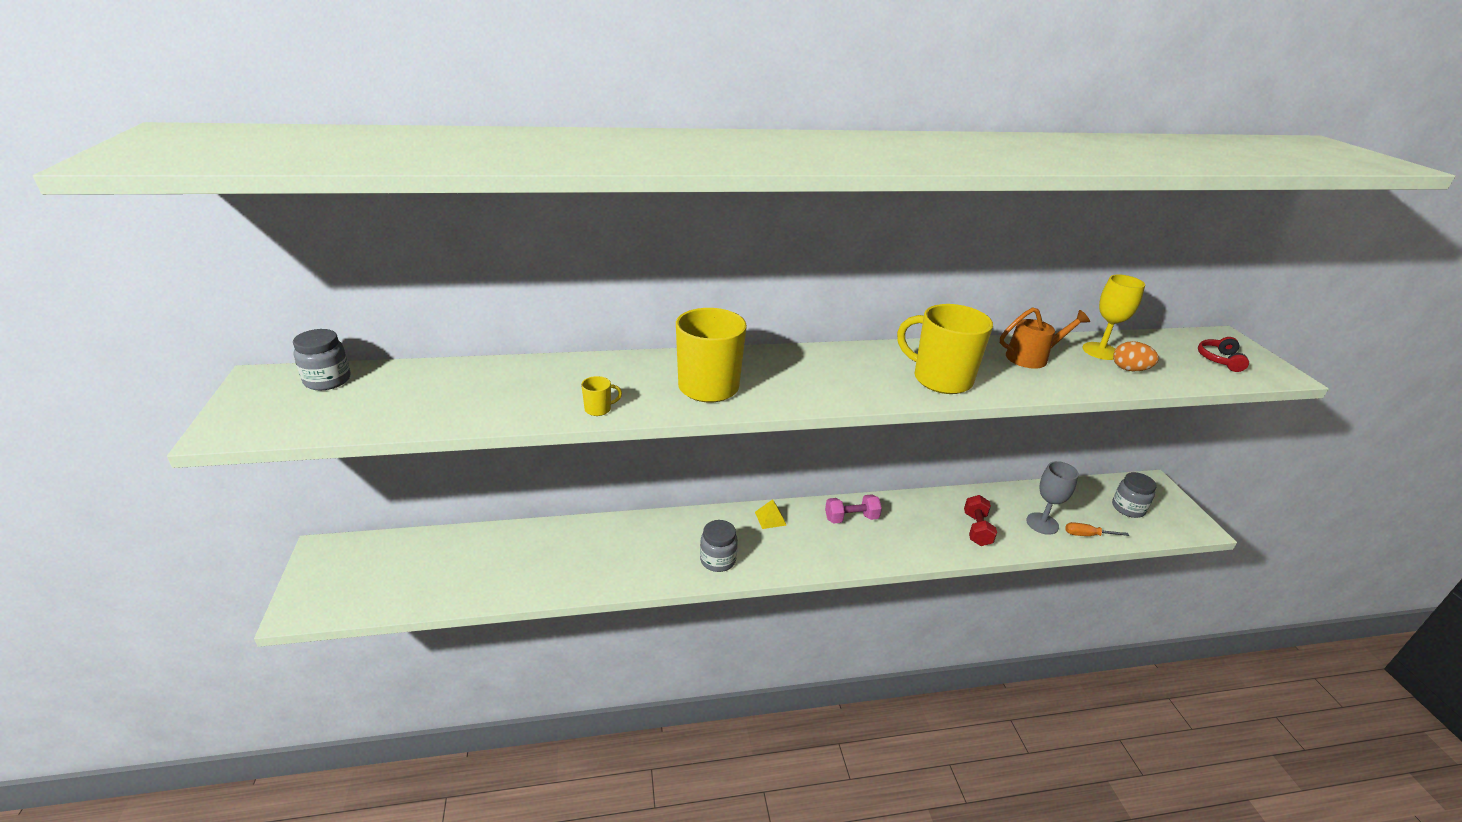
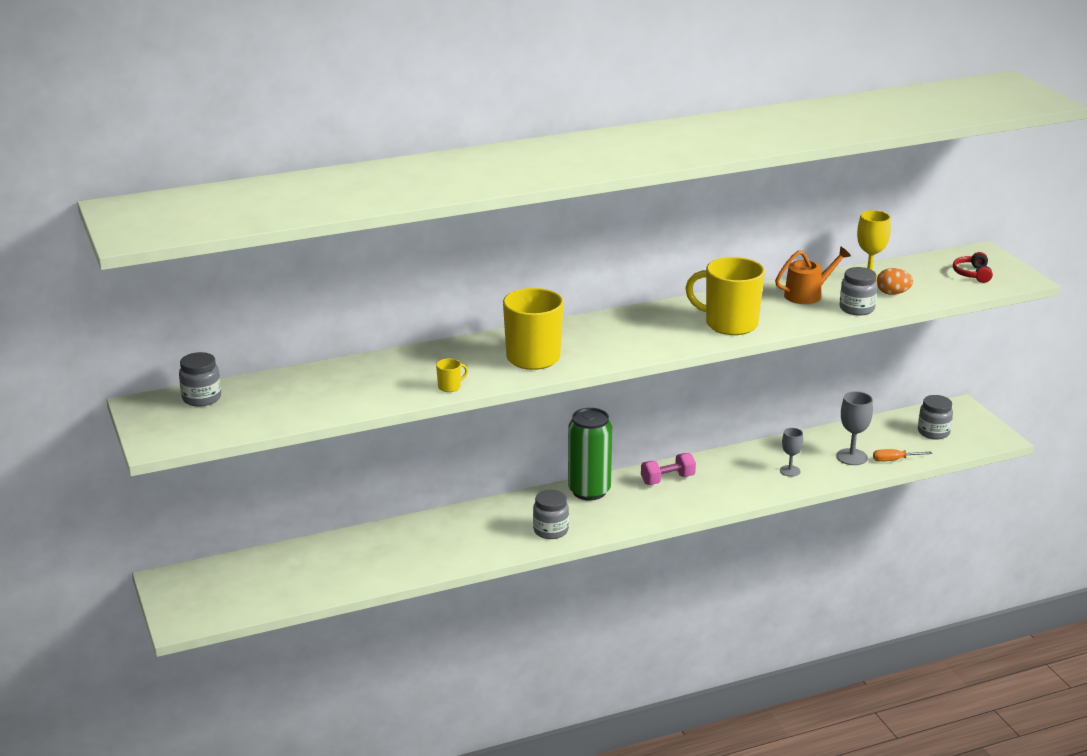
camera: 10 degrees left, 5 degrees down
yellow pyramid [755,499,786,529] -> green can [568,408,612,501]
red dumbbell [964,495,997,546] -> grey goblet [780,428,803,477]
none -> grey jar [840,267,877,316]

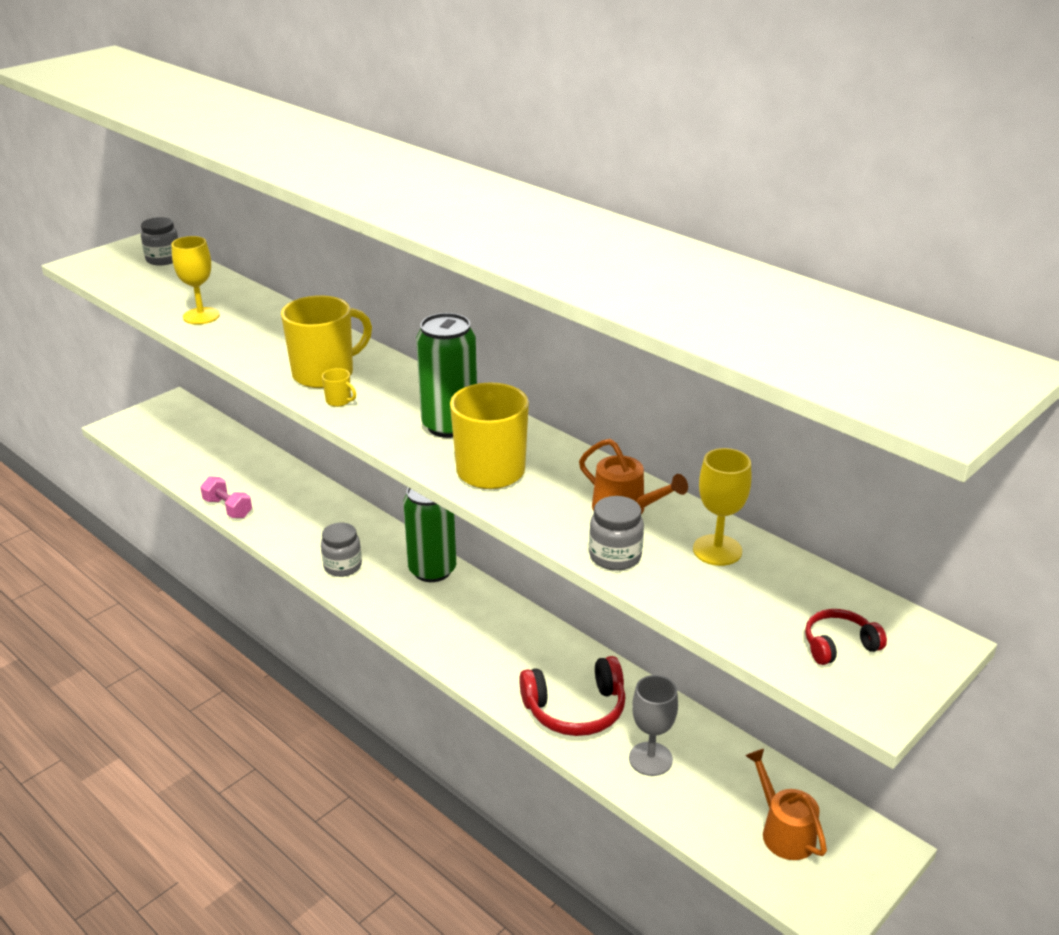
camera: 65 degrees right, 5 degrees up
yellow mug [436,359,468,392] -> yellow mug moved to [322,368,356,407]
pink dumbbell [641,453,696,485] -> pink dumbbell moved to [200,476,252,518]
grey goblet [780,428,803,477] -> red headphones [519,656,626,736]
orange screwdriver [873,449,932,462] -> none
orange egg [877,268,913,295] -> none
grey jar [918,395,953,439] -> orange watering can [745,749,827,860]
none -> yellow goblet [171,236,220,325]
none -> green can [416,313,477,438]

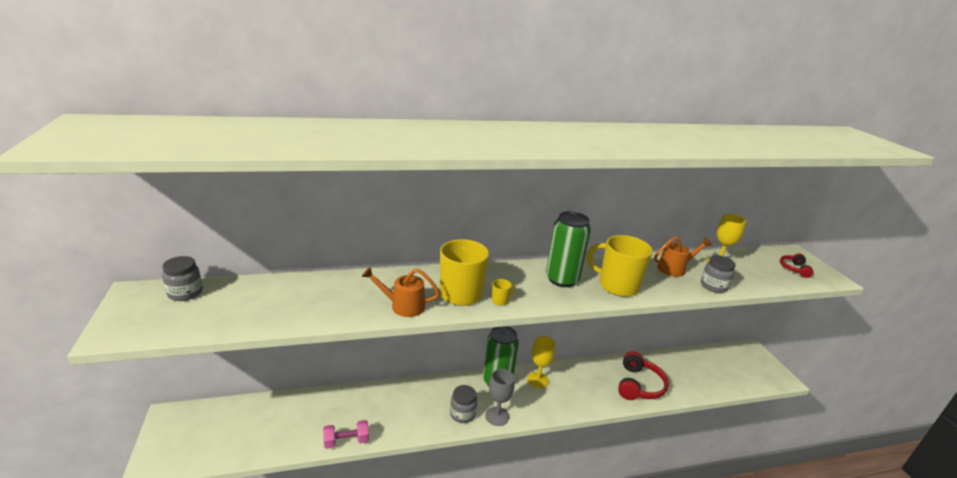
camera: 60 degrees left, 5 degrees down
yellow goblet [171,236,220,325] -> yellow goblet moved to [527,336,556,389]
grey goblet [629,675,678,776] -> grey goblet moved to [485,369,515,426]
orange watering can [745,749,827,860] -> orange watering can moved to [362,267,440,317]

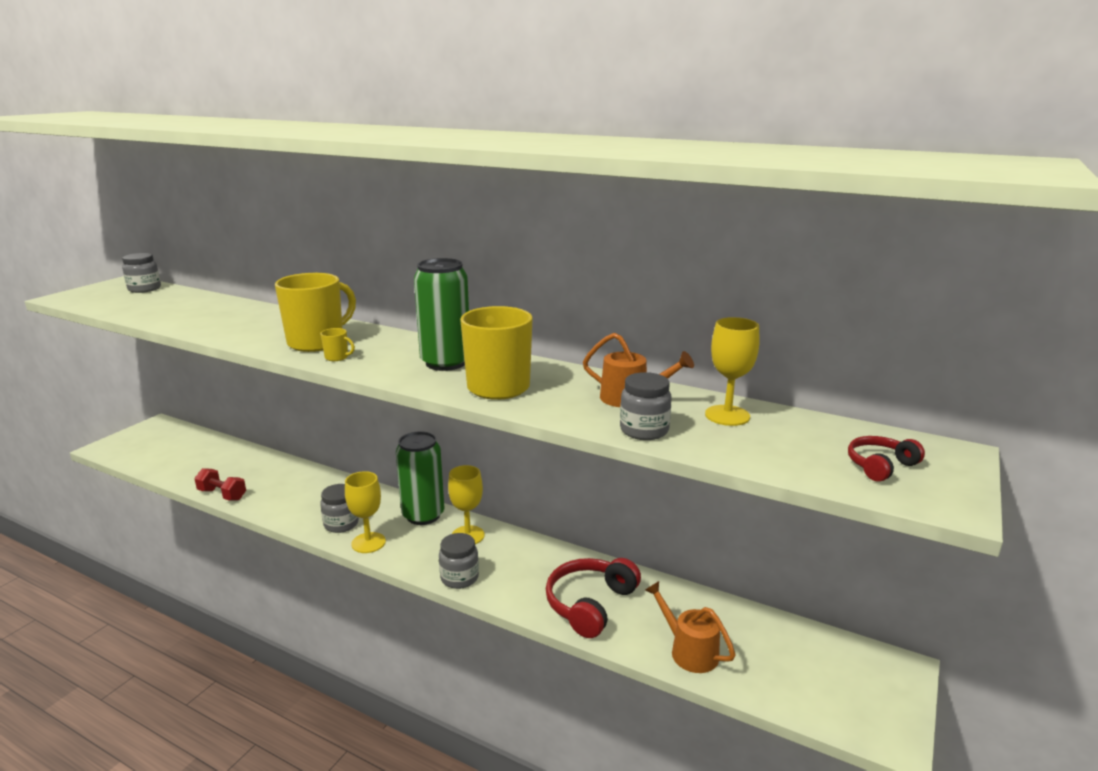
camera: 45 degrees right, 5 degrees down
pink dumbbell [323,420,369,449] -> red dumbbell [194,468,246,501]
orange watering can [362,267,440,317] -> orange watering can moved to [645,581,735,673]
grey goblet [485,369,515,426] -> yellow goblet [345,471,386,553]
red headphones [618,351,669,400] -> red headphones turned 150 degrees clockwise [546,558,641,638]
none -> grey jar [439,533,479,589]

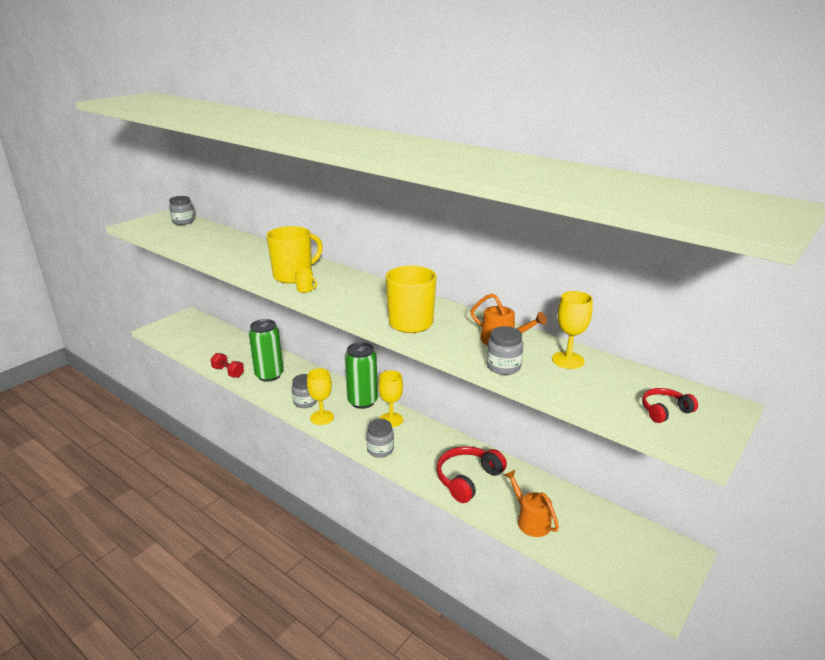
camera: 10 degrees right, 5 degrees up
green can [414,258,469,371] -> green can moved to [249,319,283,382]

